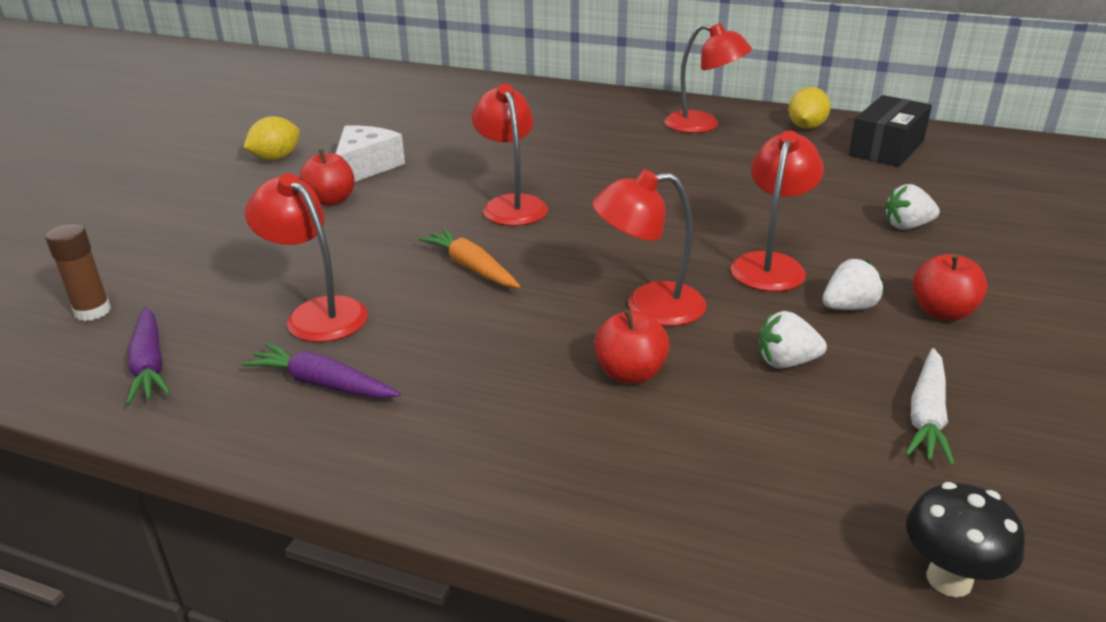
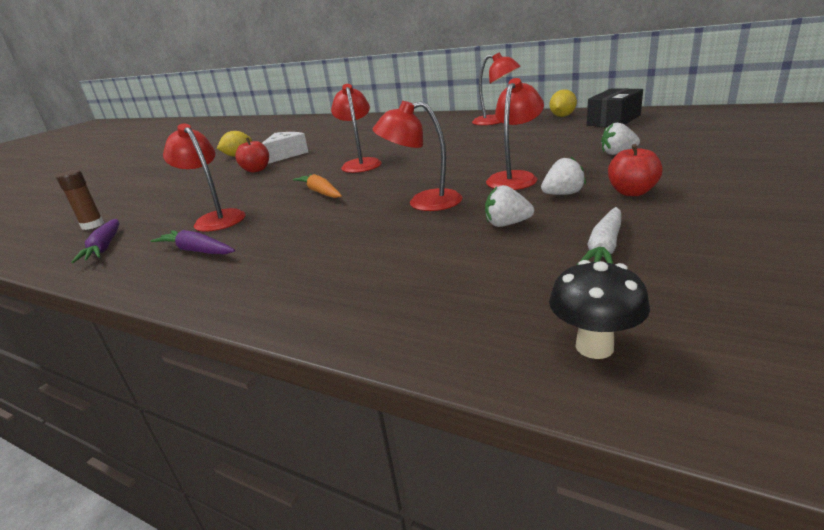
camera: 10 degrees right, 5 degrees down
red apple [594,309,670,384] -> none

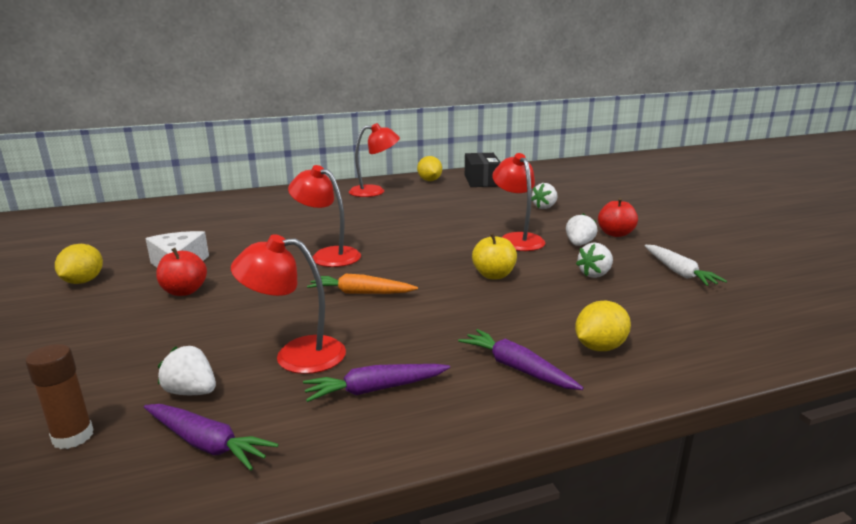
camera: 50 degrees left, 5 degrees down
red lamp [373,101,462,211] -> yellow apple [472,233,517,279]
black mushroom [549,260,650,359] -> none
none -> white strawberry [158,346,216,395]
none -> purple carrot [458,329,584,390]
none -> yellow lemon [575,301,631,351]

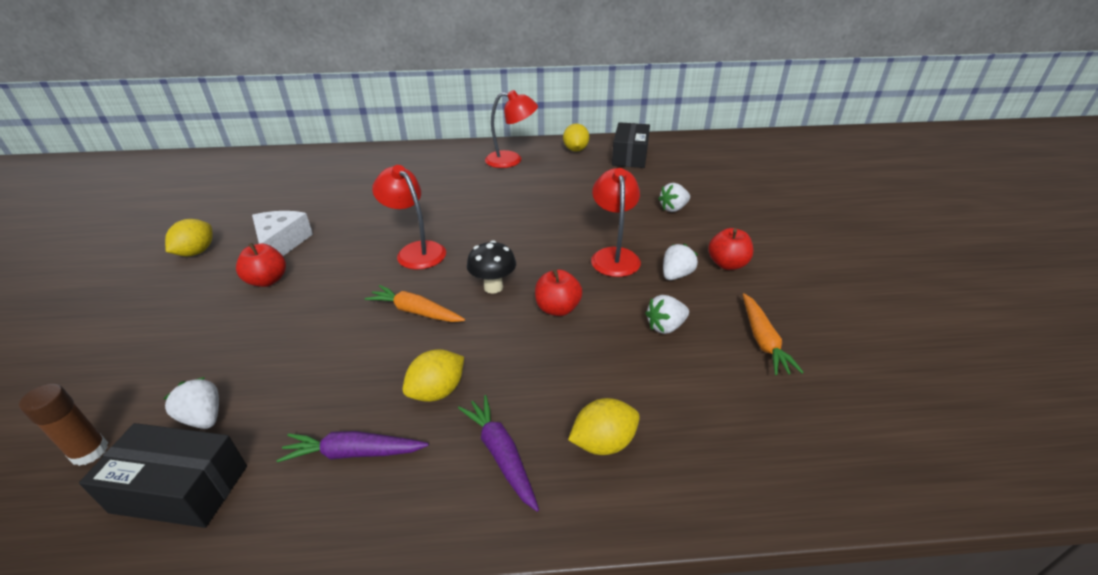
camera: 15 degrees right, 15 degrees up
purple carrot [144,404,279,471] -> black box [79,423,247,528]
red lamp [231,234,346,374] -> none
yellow apple [472,233,517,279] -> red apple [535,269,583,316]
white carrot [645,245,727,286] -> orange carrot [743,293,804,375]
none -> yellow lemon [402,349,464,402]
none -> black mushroom [467,240,516,294]

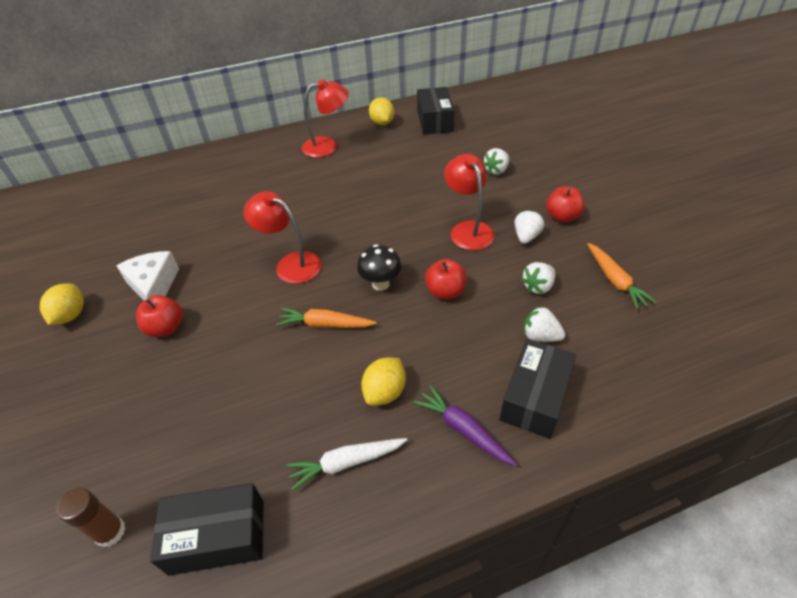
camera: 15 degrees left, 10 degrees up
white strawberry [164,377,219,429] -> white strawberry moved to [524,306,566,342]
purple carrot [276,431,429,463] -> white carrot [286,438,407,491]
yellow lemon [568,398,640,455] -> black box [499,339,576,439]

